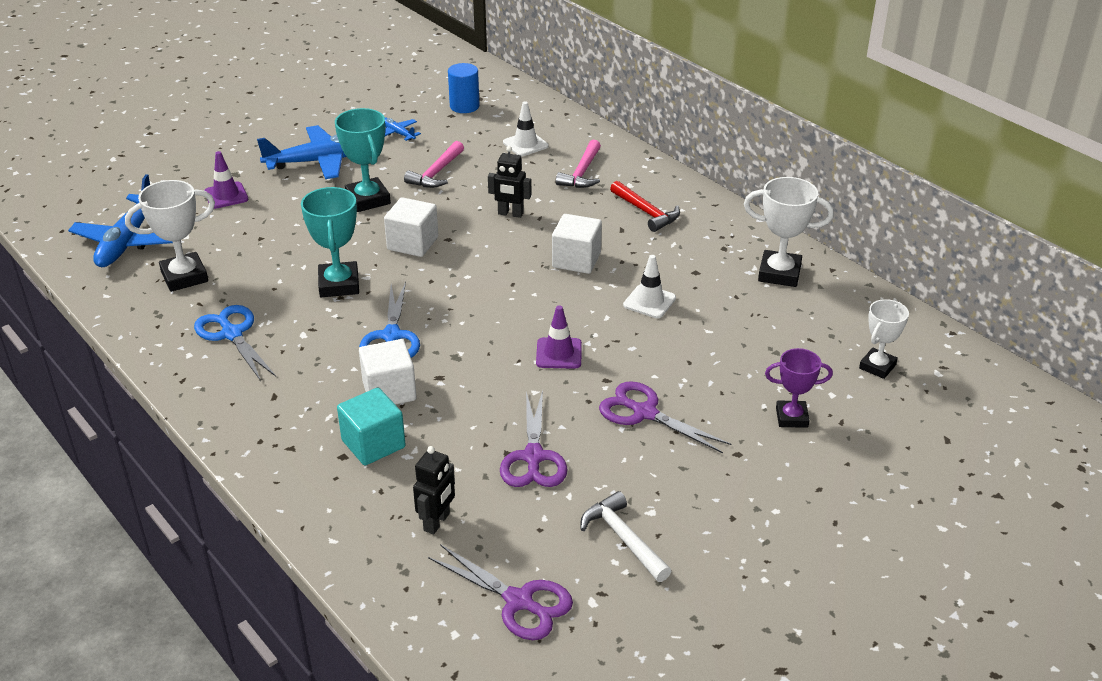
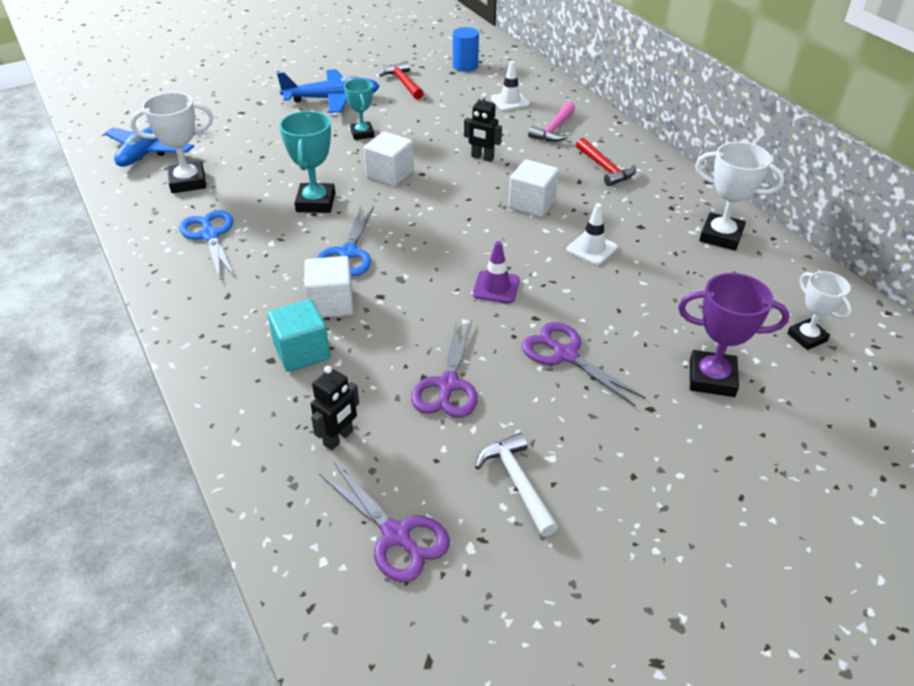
camera: 10 degrees right, 5 degrees up
purple traffic cone [204,151,248,209] -> none
turquoise trophy [335,108,391,212] -> turquoise trophy [344,79,374,140], size x0.66
blue plane [385,117,421,141] -> red hammer [379,61,424,99]
pink hammer [404,141,464,188] -> none
purple trophy [765,348,833,428] -> purple trophy [678,273,789,397], size x1.51
white trophy [859,299,909,379] -> white trophy turned 75 degrees counterclockwise [787,271,852,350]

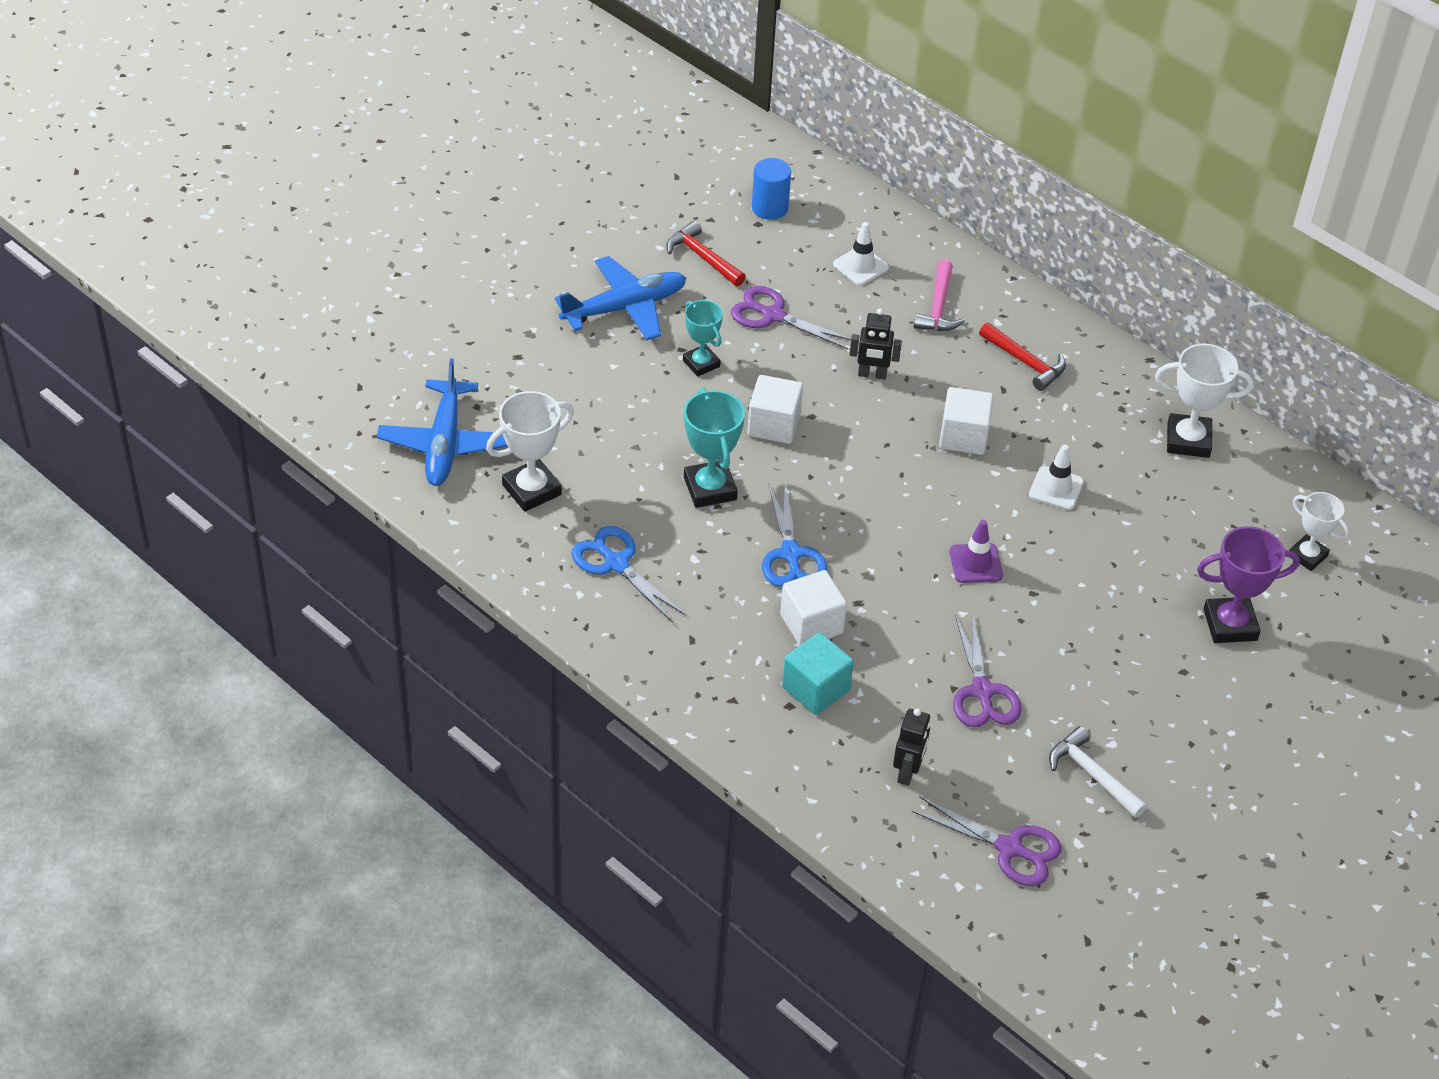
camera: 20 degrees left, 5 degrees up
purple scissors [522,322,646,406] -> purple scissors moved to [731,286,851,349]

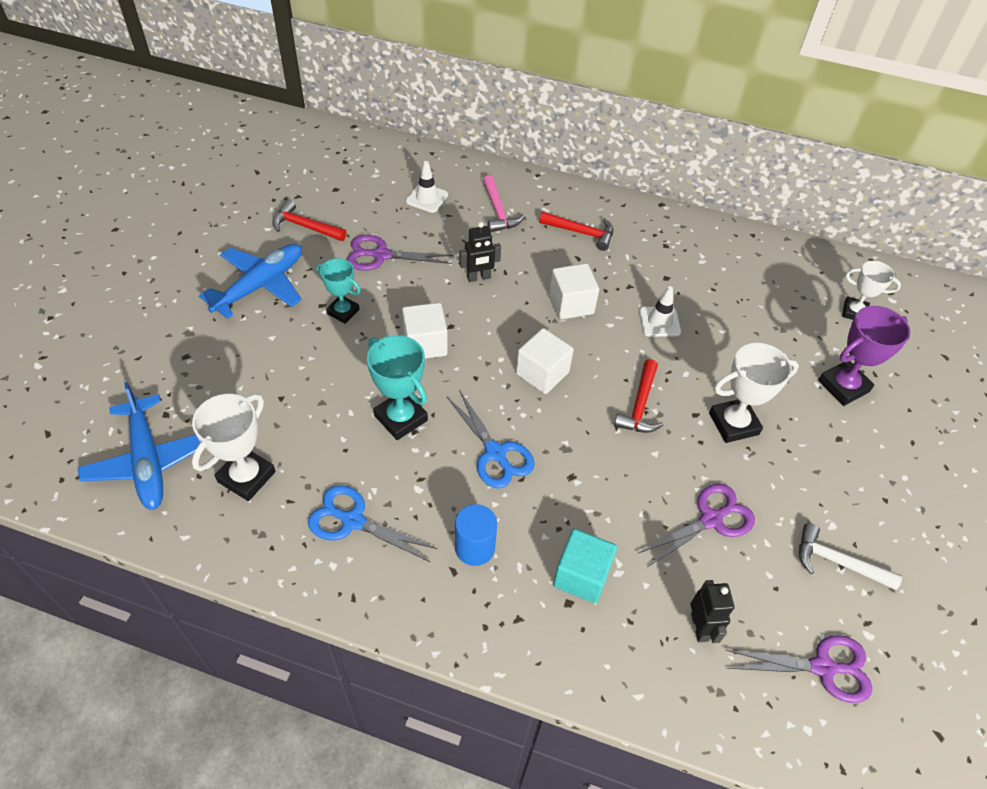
camera: 25 degrees left, 5 degrees up
blue cylinder [752,158,791,220] -> blue cylinder moved to [455,504,497,566]
white cube [780,570,847,646] -> white cube moved to [516,328,574,394]
purple traffic cone [950,520,1003,583] -> red hammer [614,359,663,433]
purple scissors [953,612,1022,727] -> purple scissors turned 90 degrees counterclockwise [637,484,755,567]
white trophy [1155,344,1253,458] -> white trophy moved to [709,343,799,443]

